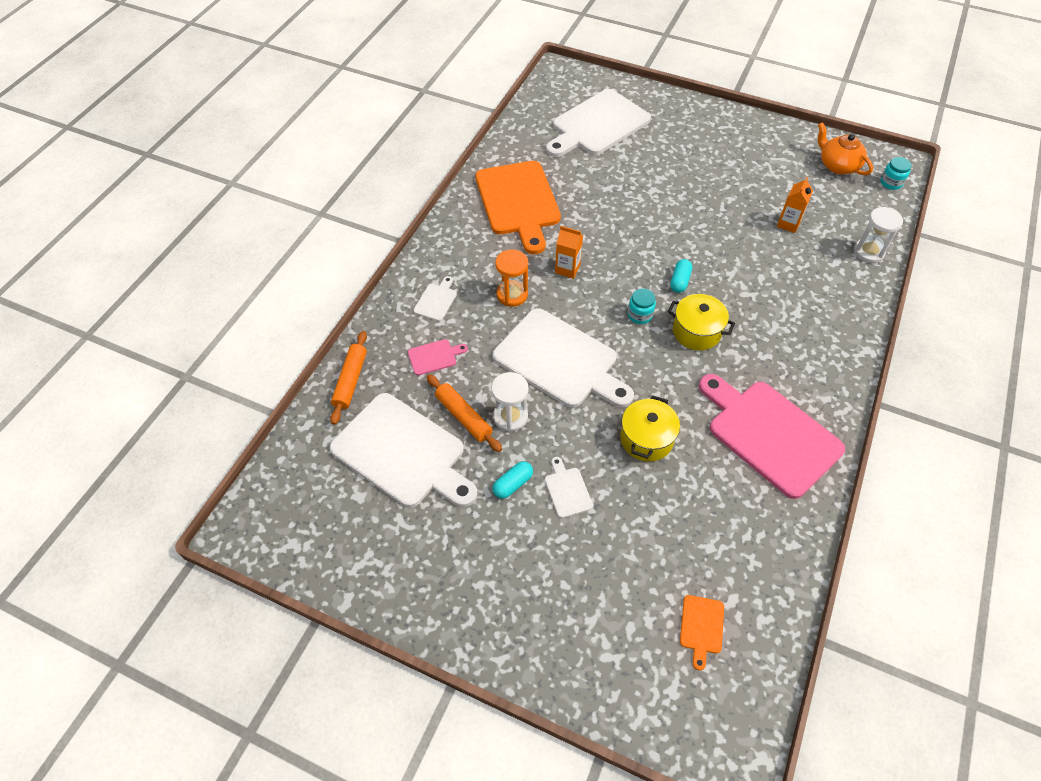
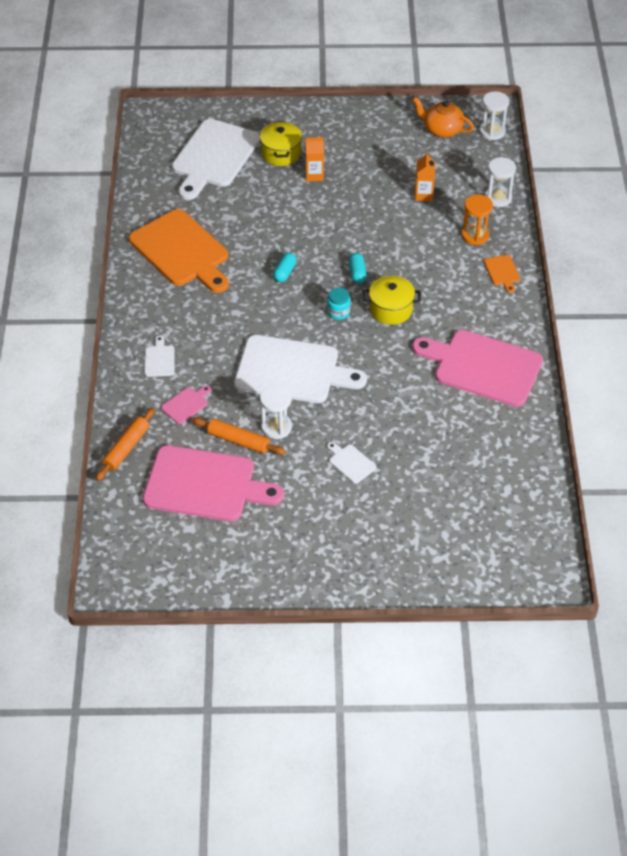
camera: 25 degrees left, 5 degrees down
orange rolling pin [330,331,367,425] -> orange rolling pin turned 45 degrees clockwise [95,407,155,481]
white cutting board [330,393,477,508] -> pink cutting board [143,445,284,521]
turquoise capsule [493,461,533,499] -> turquoise capsule moved to [273,253,297,282]
orange hourglass [495,250,528,307] -> orange hourglass moved to [462,194,493,245]
orange carton [555,226,583,279] -> orange carton moved to [305,137,324,181]
yellow pot [620,395,680,462] -> yellow pot moved to [260,121,302,166]
orange cutting board [680,595,724,670] -> orange cutting board moved to [484,255,520,293]
turquoise jar [880,157,911,190] -> white hourglass [479,91,509,140]

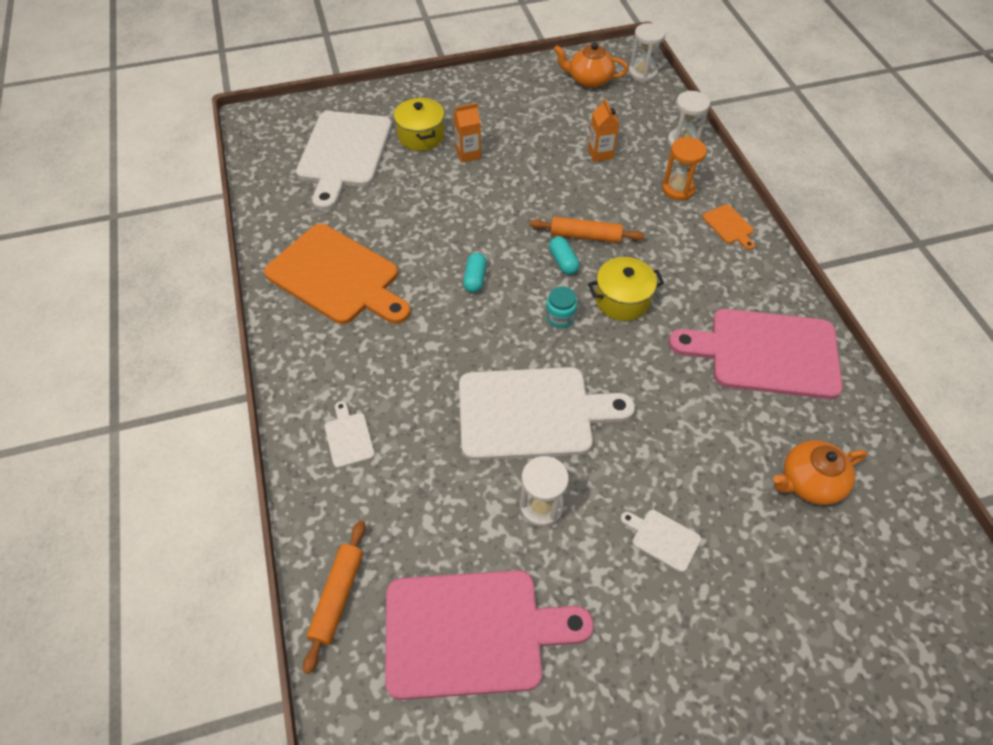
camera: 15 degrees left, 5 degrees up
pink cutting board [161,385,211,424] -> none
orange rolling pin [192,417,286,455] -> orange rolling pin moved to [530,217,644,243]
none -> orange teapot [773,440,867,505]

